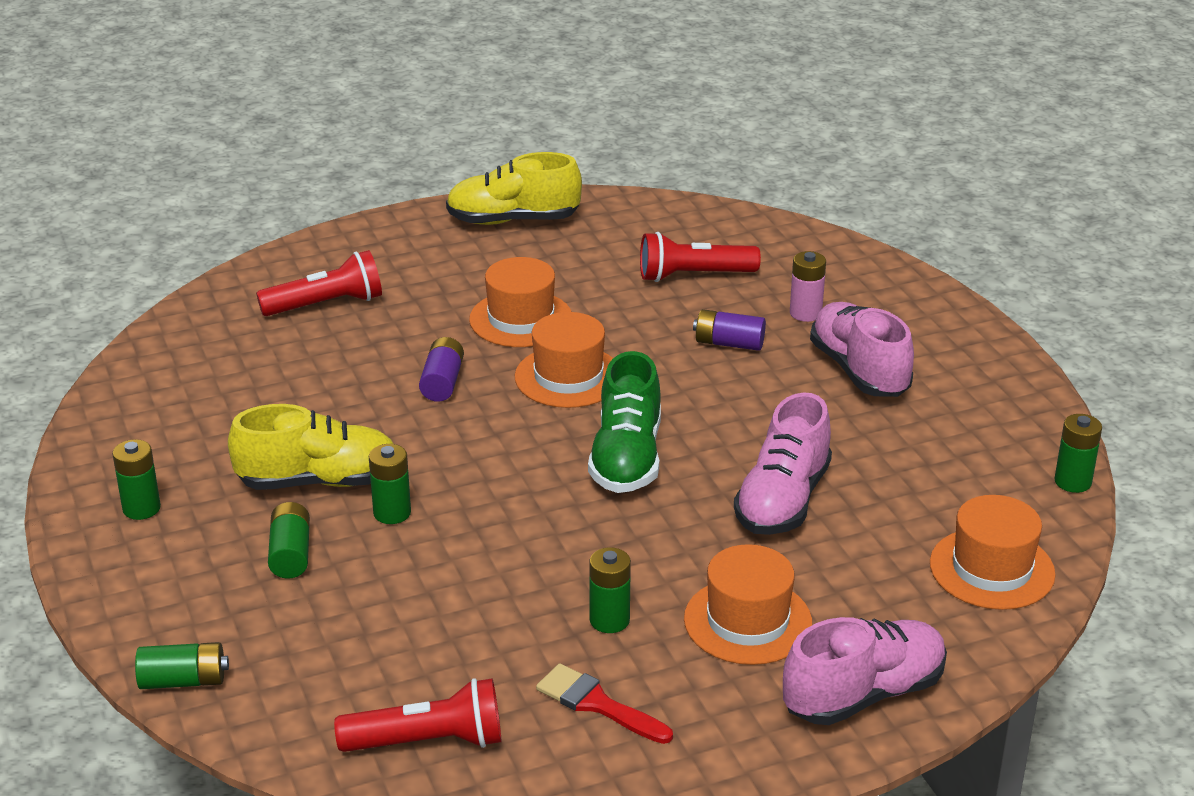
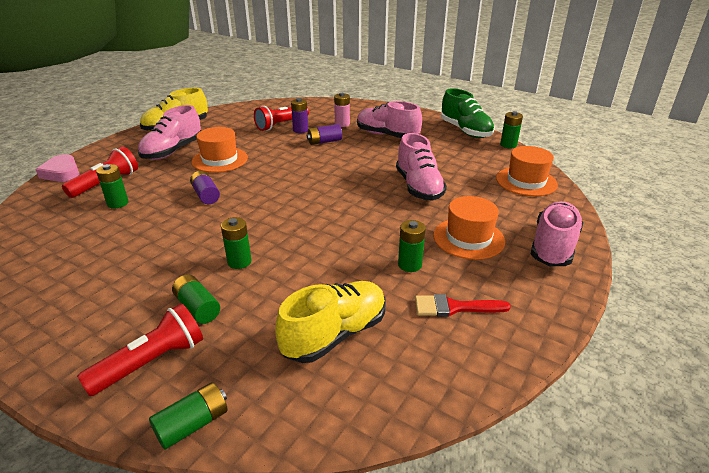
camera: 35 degrees left, 0 degrees up
green battery [112,439,161,520] -> green battery moved to [96,164,128,209]
yellow shoe [228,404,393,490] -> yellow shoe moved to [275,281,385,363]
red flashlight [334,678,501,752] -> red flashlight moved to [77,303,203,396]
orange hat [515,312,613,408] -> none
green shoe [588,351,661,493] -> green shoe moved to [441,88,495,138]
none -> pink heart [36,154,80,182]
none -> pink shoe [138,105,201,160]
none -> purple battery [291,98,308,133]

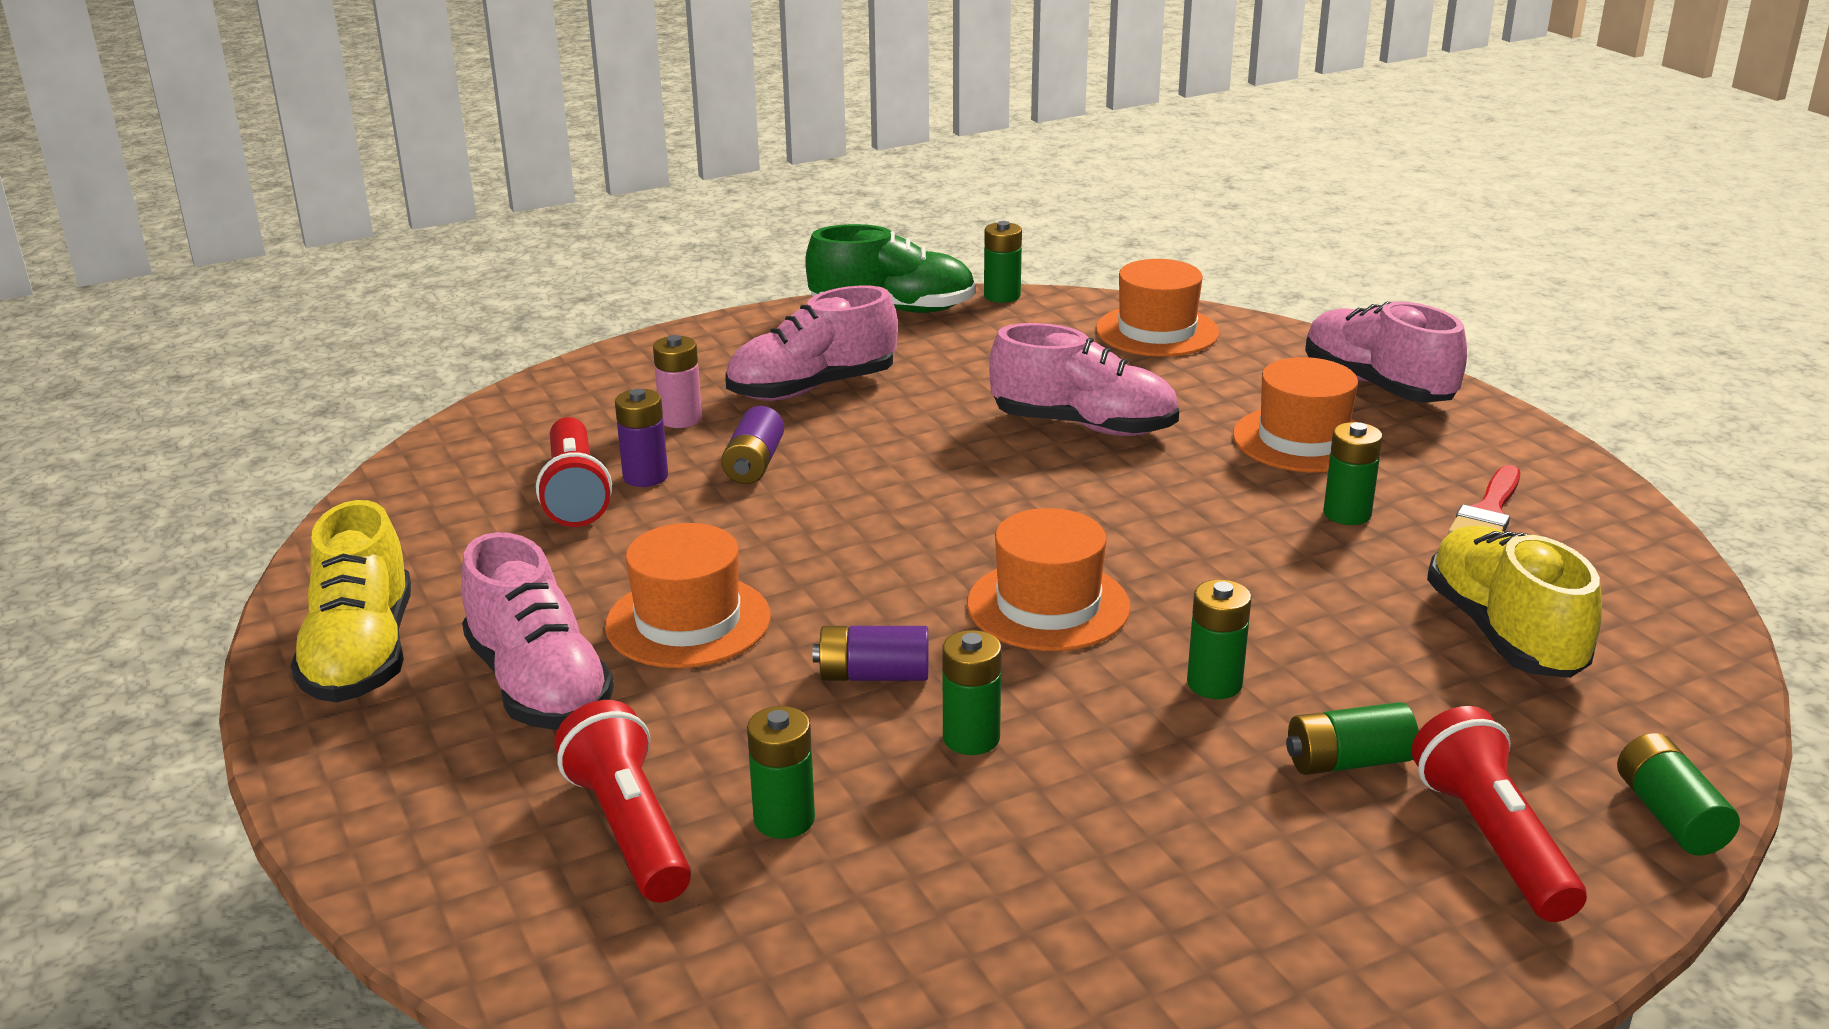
camera: 60 degrees left, 5 degrees down
pink heart [36,154,80,182] -> none
none -> green battery [942,630,1002,755]
none -> orange hat [967,508,1131,651]

